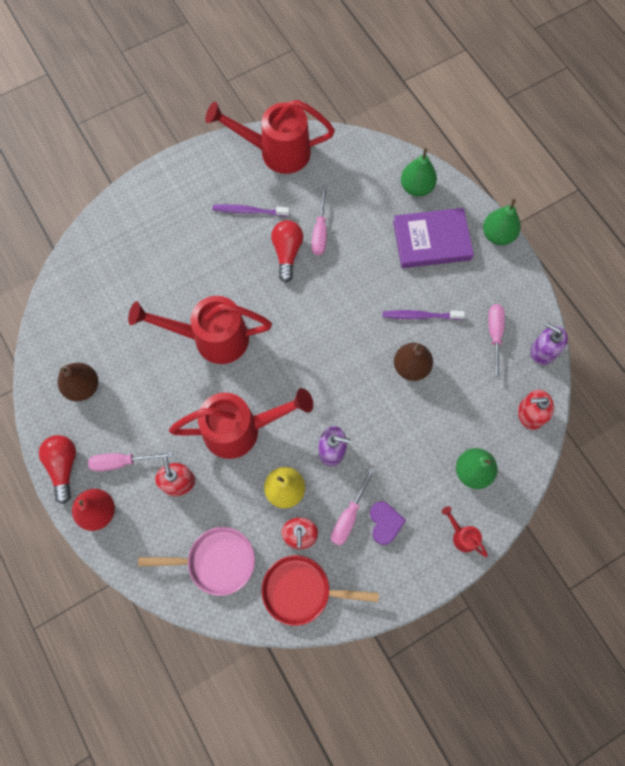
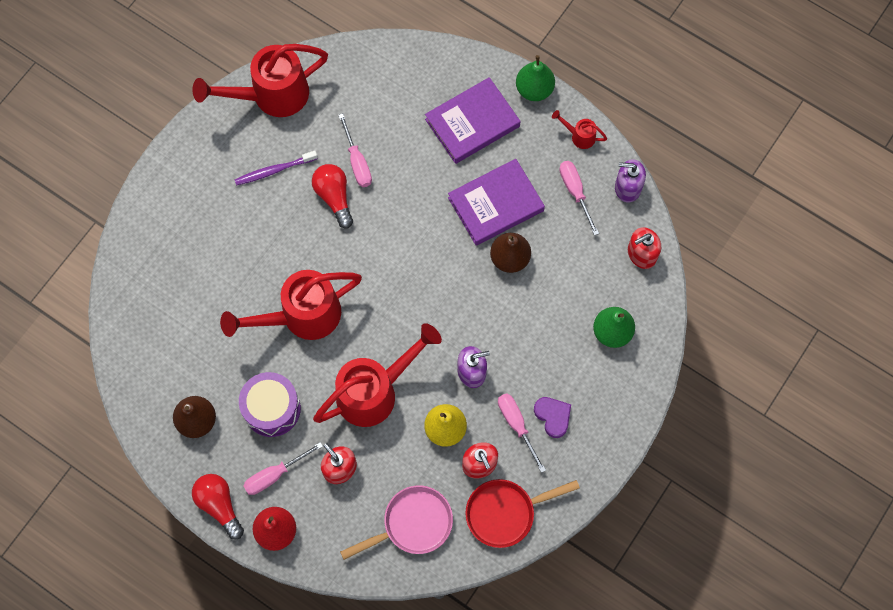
camera: 25 degrees left, 0 degrees up
pink screwdriver [331,467,376,546] -> pink screwdriver turned 150 degrees clockwise [498,393,546,473]
purple toothbrush [382,310,465,320] -> purple book [448,159,545,246]
green pear [401,148,437,197] -> none
red watering can [442,506,488,557] -> red watering can moved to [552,110,607,149]
none -> purple drum [239,372,301,437]

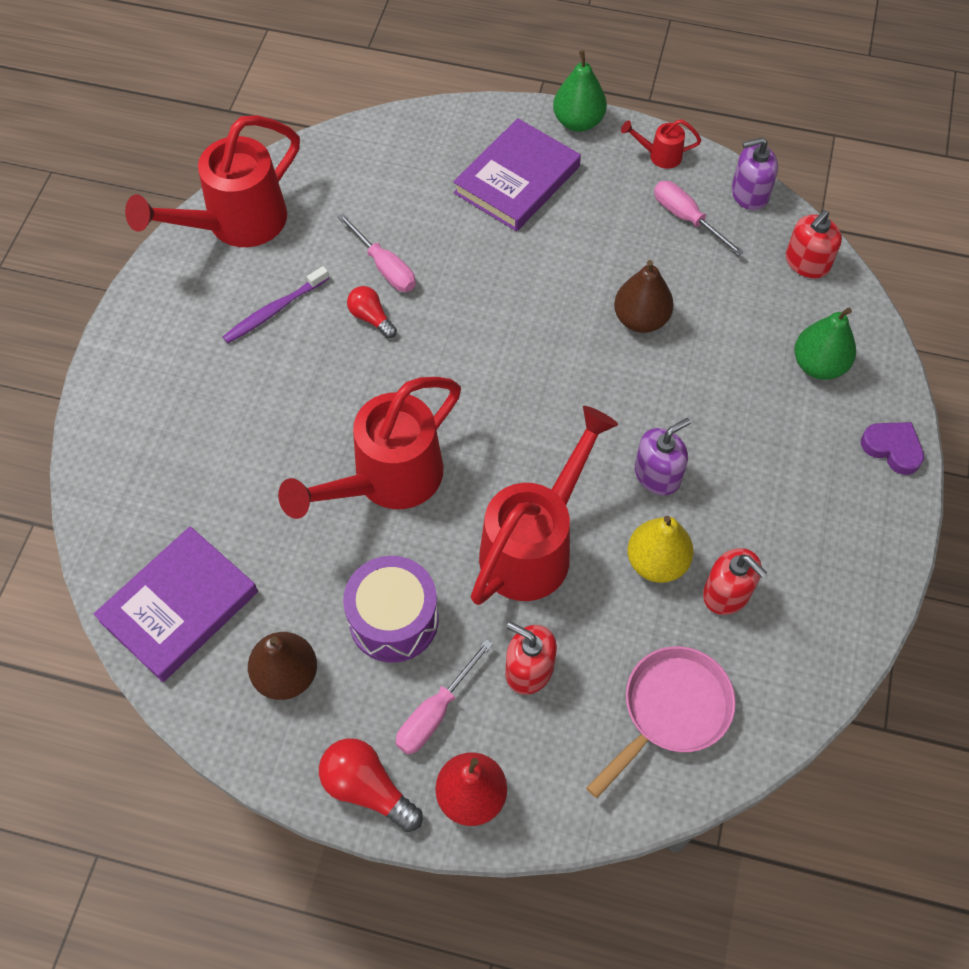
camera: 20 degrees left, 10 degrees down
red light bulb [312,164,353,228] -> red light bulb [347,286,397,338], size x0.65
purple book [448,159,545,246] -> purple book moved to [94,526,258,682]
red pan [465,479,580,548] -> none
pink screwdriver [498,393,546,473] -> none
purple heart [534,397,571,438] -> purple heart moved to [861,422,924,475]

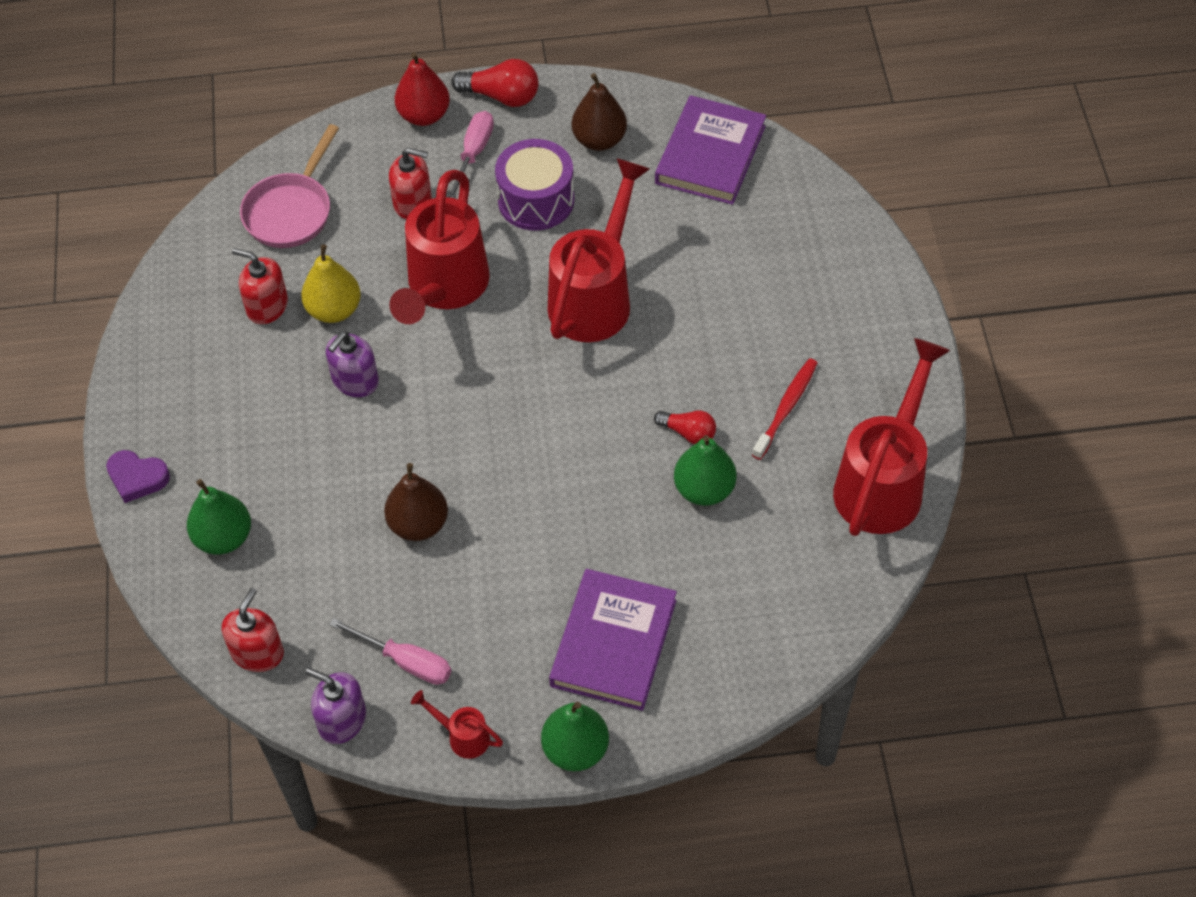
camera: 160 degrees right, 5 degrees down
purple toothbrush [223,266,329,343] -> red toothbrush [752,358,817,460]
pink screwdriver [337,213,416,292] -> green pear [674,435,736,506]
red watering can [621,119,701,169] -> red watering can turned 135 degrees counterclockwise [411,690,503,759]
purple soap dispenser [732,137,778,210] -> purple soap dispenser turned 120 degrees counterclockwise [305,668,366,744]

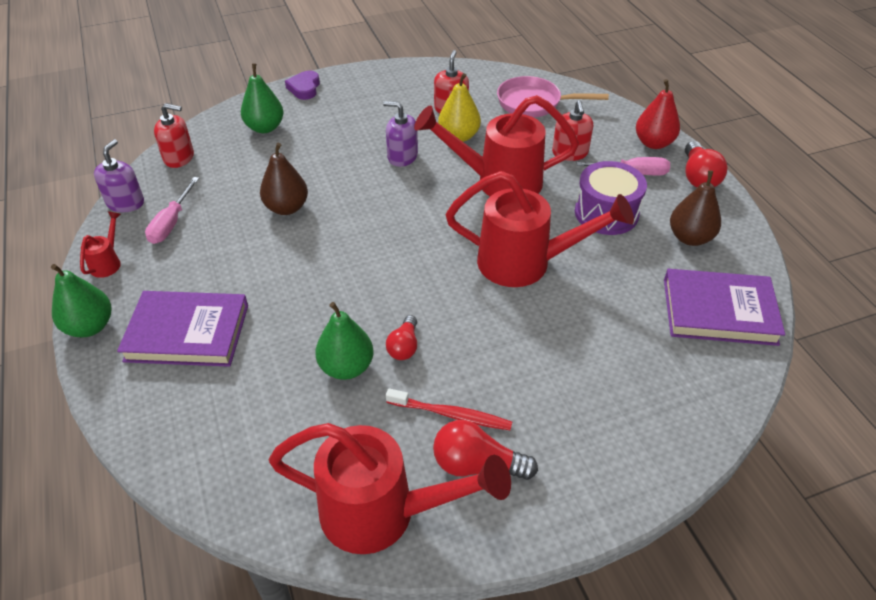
camera: 75 degrees right, 10 degrees down
none -> red light bulb [433,420,538,480]

